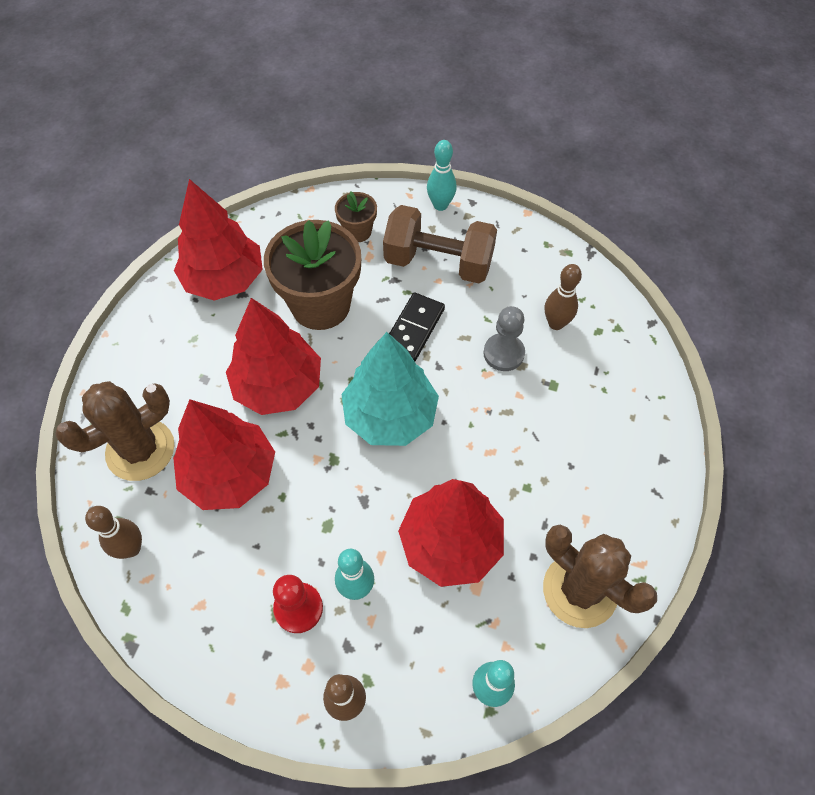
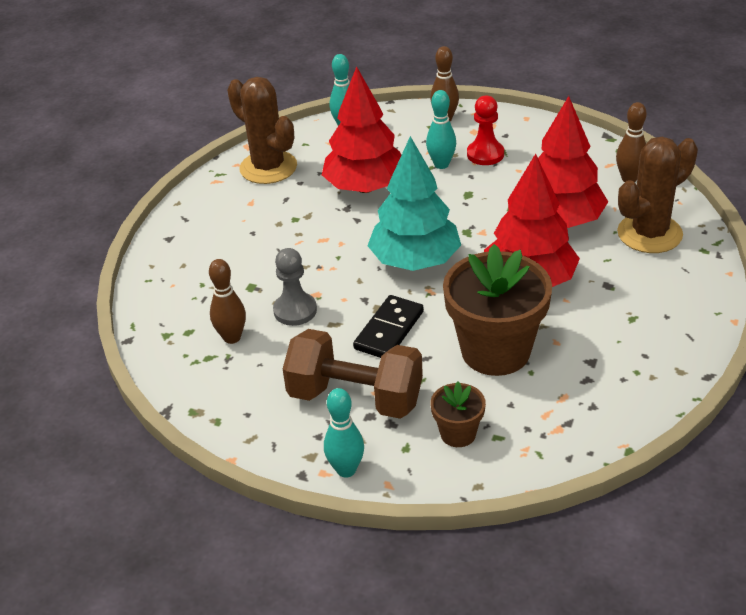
camera: 175 degrees left, 20 degrees down
red tree [174,179,263,301] -> none

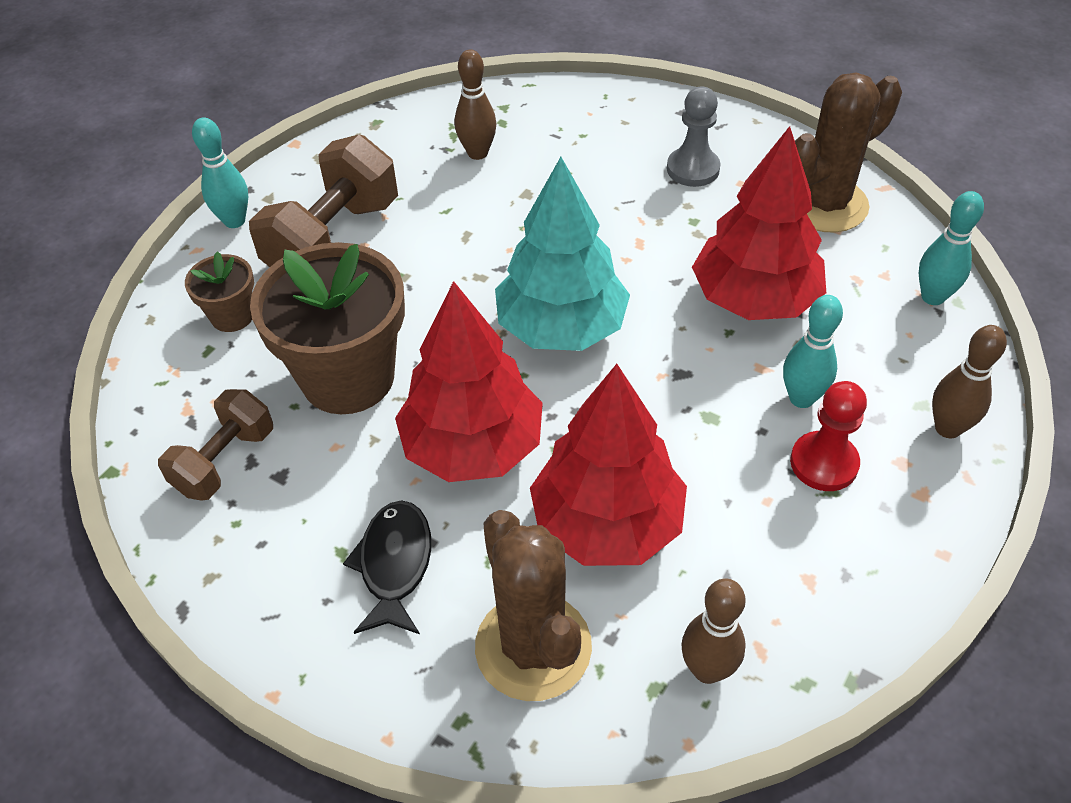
camera: 100 degrees right, 10 degrees up
grey pawn [273,248,317,326] -> grey pawn moved to [667,87,720,187]
black domino [353,295,424,358] -> none
none -> brown dumbbell [158,389,273,501]
none -> black fish [343,501,431,634]

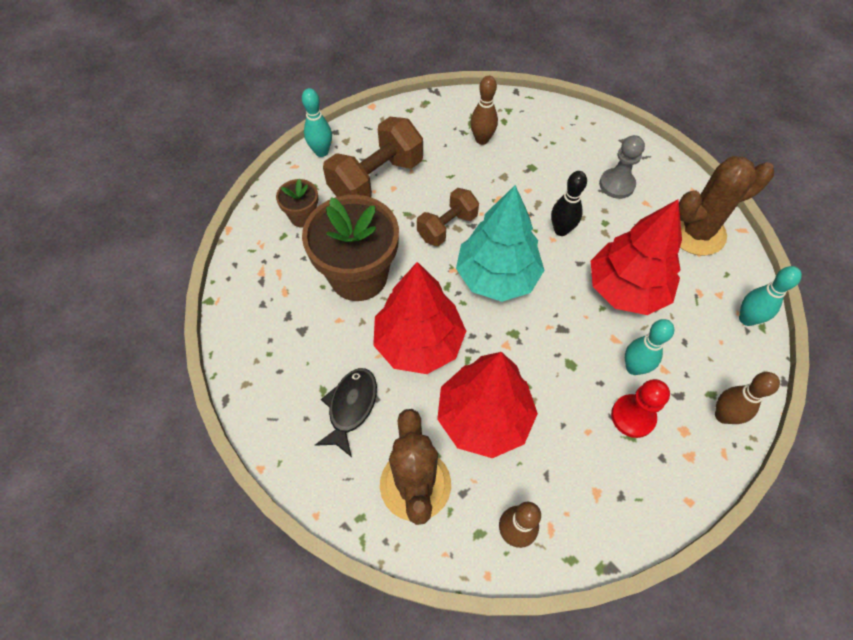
camera: 15 degrees right, 10 degrees up
brown dumbbell [158,389,273,501] -> brown dumbbell moved to [417,188,479,246]
none -> black bowling pin [551,171,587,236]

